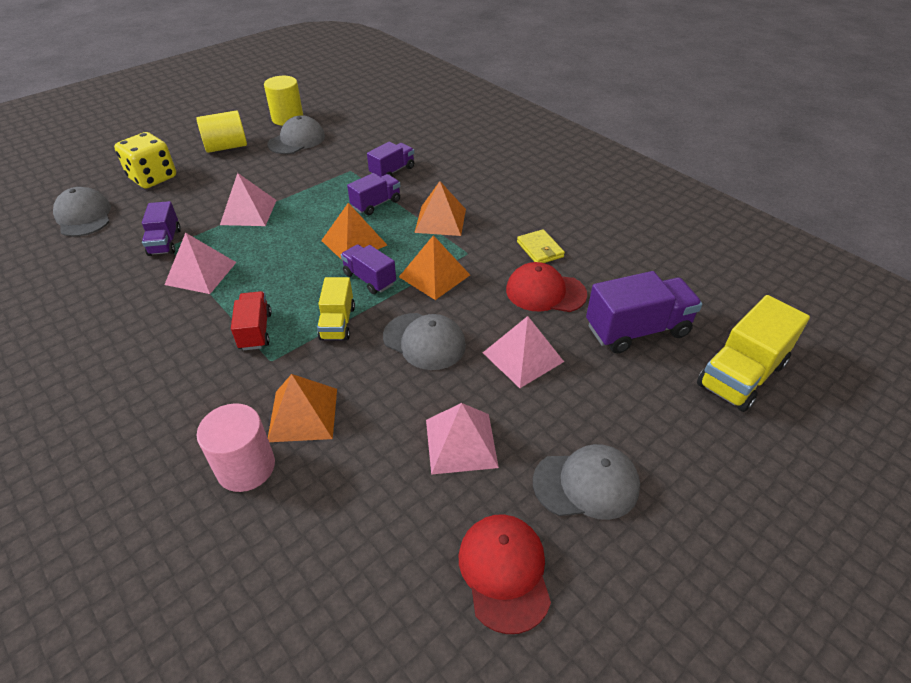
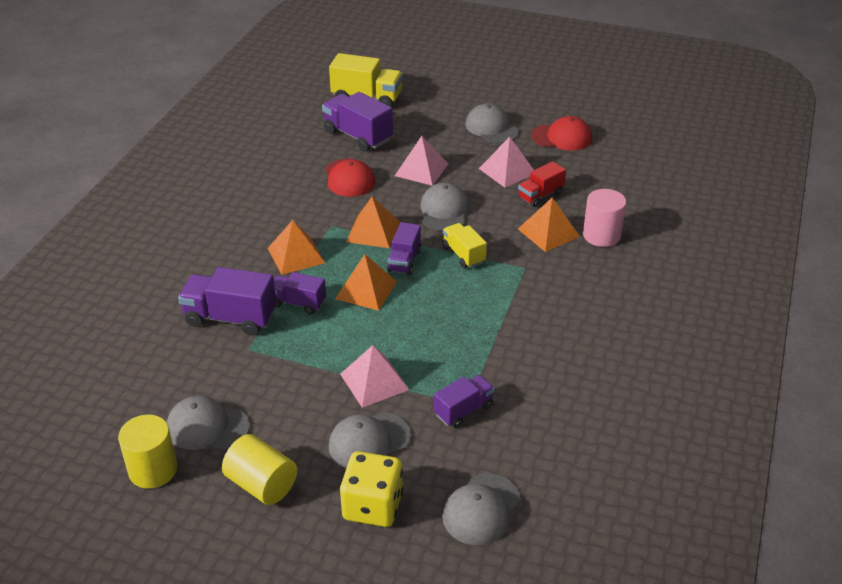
camera: 120 degrees left, 5 degrees down
pink pyramid [164,233,237,294] -> none
red truck [231,291,272,350] -> red truck moved to [518,161,566,207]
yellow truck [317,277,355,340] -> yellow truck turned 90 degrees counterclockwise [442,223,487,268]
purple truck [367,142,414,177] -> purple truck [178,267,276,336], size x1.63
red cap [458,514,551,634] -> red cap turned 135 degrees counterclockwise [531,116,592,151]
yellow wallet [517,229,565,263] -> none
none -> grey cap [329,412,411,468]

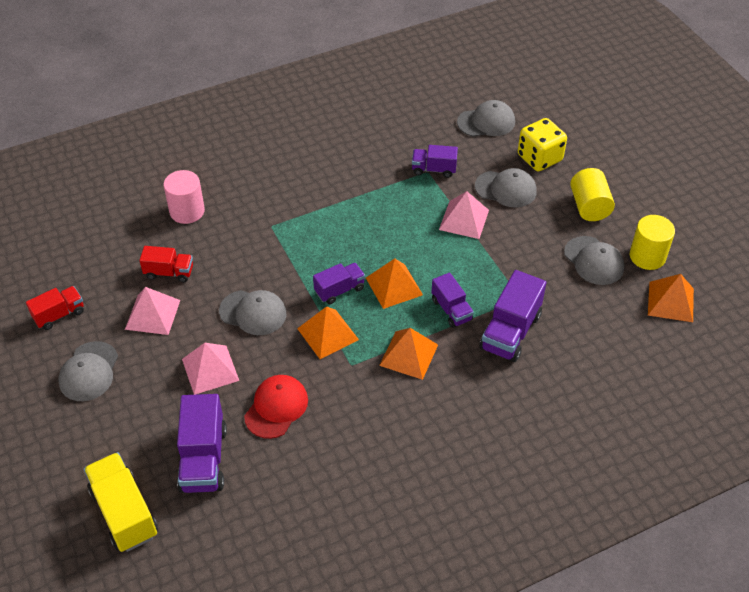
camera: 135 degrees left, 10 degrees up
purple truck [178,267,276,336] -> purple truck turned 60 degrees clockwise [479,270,546,362]
grey cap [420,183,469,231] -> grey cap turned 120 degrees counterclockwise [219,290,286,335]
yellow truck [442,223,487,268] -> none
orange pyramid [518,197,580,252] -> orange pyramid moved to [648,274,694,322]
red cap [531,116,592,151] -> red truck [26,286,84,330]

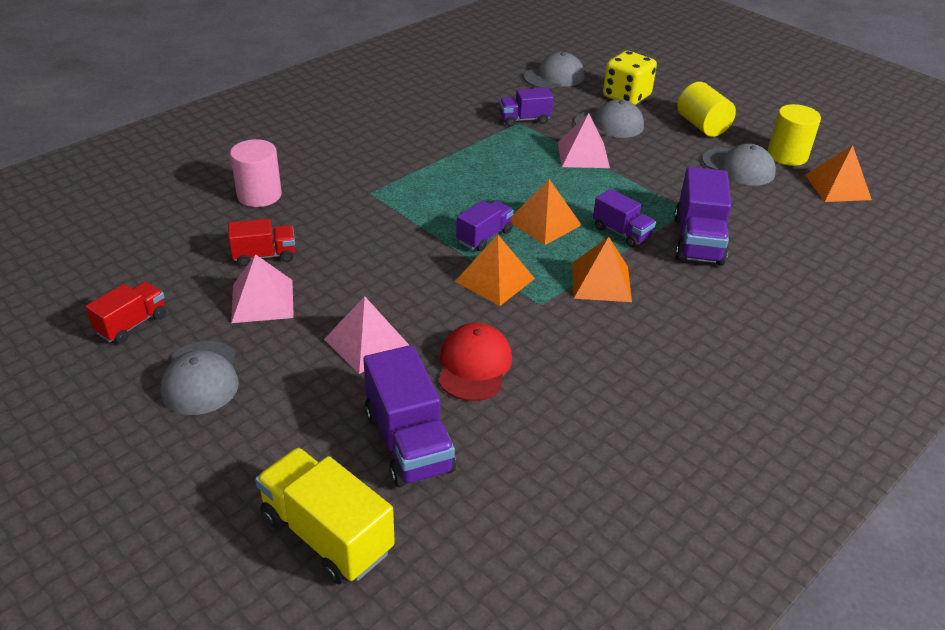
camera: 20 degrees left, 10 degrees down
grey cap [219,290,286,335] -> none

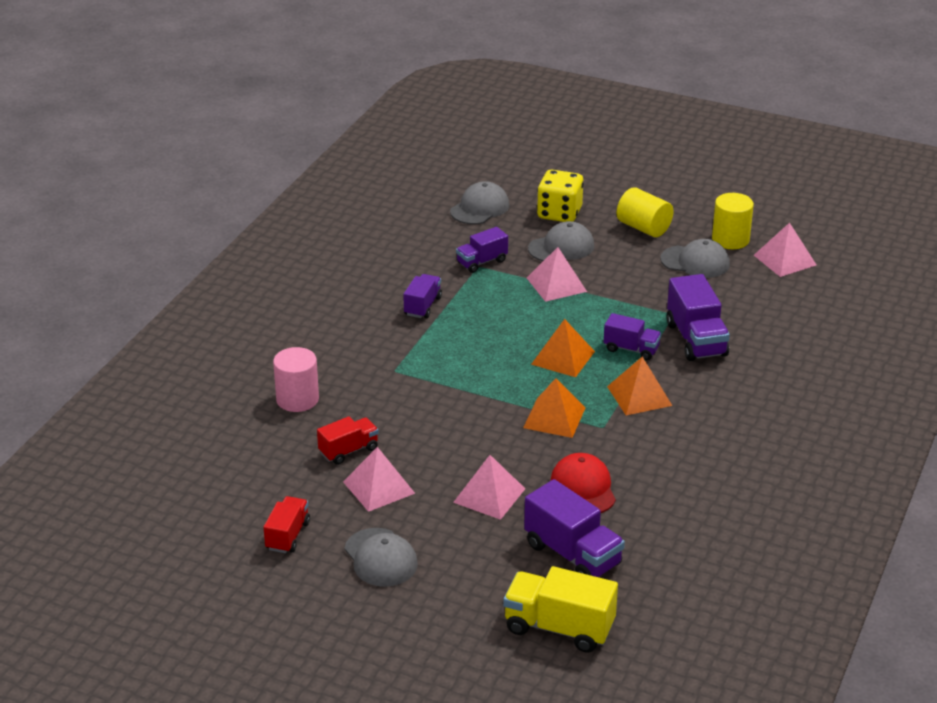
camera: 20 degrees left, 5 degrees down
purple truck [456,200,514,251] -> purple truck moved to [403,274,442,318]
orange pyramid [805,145,872,202] -> pink pyramid [754,223,816,277]

